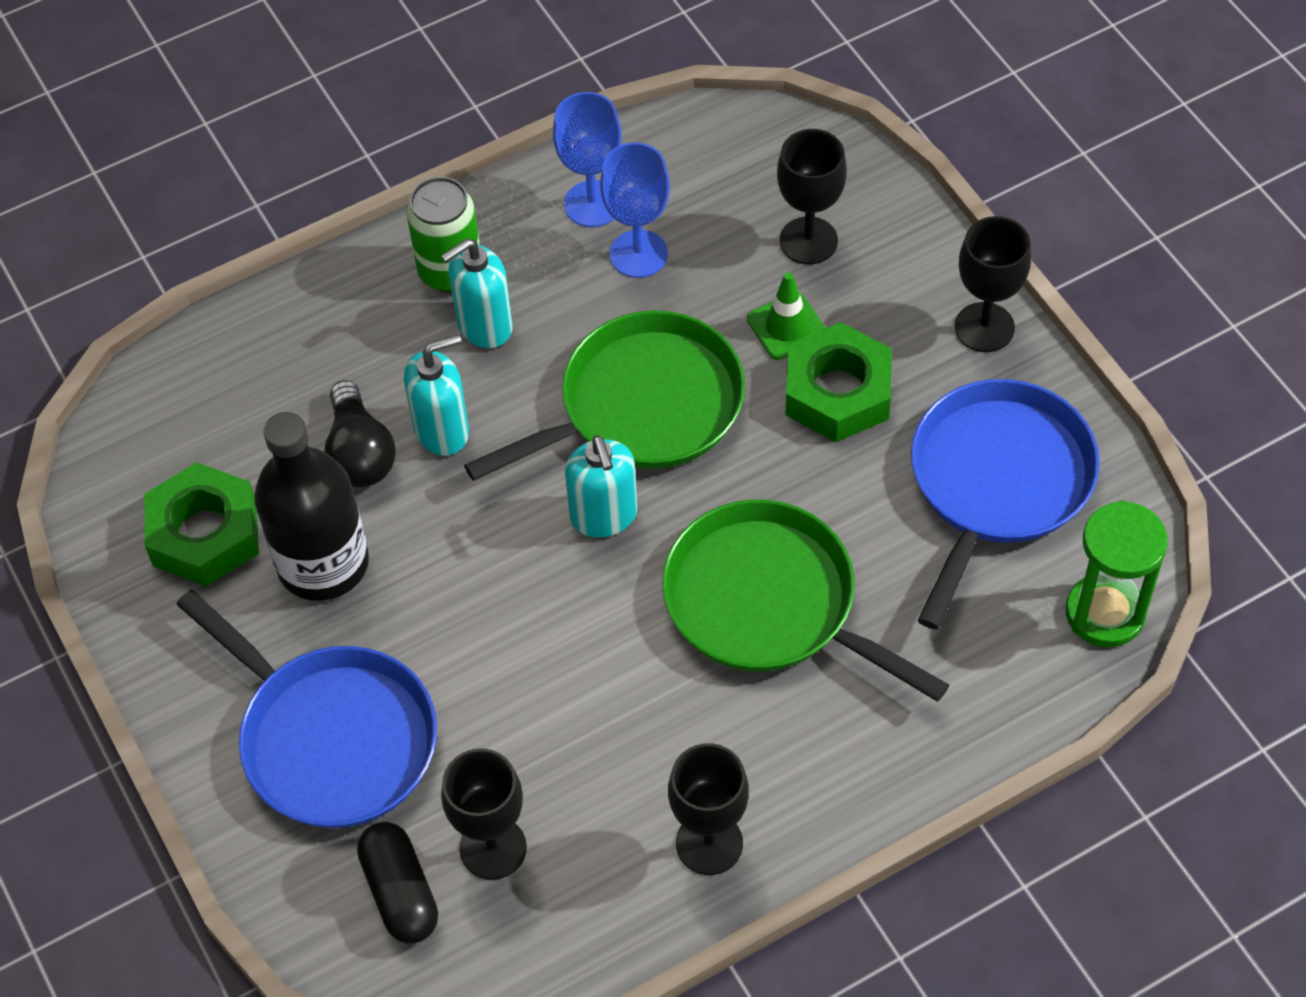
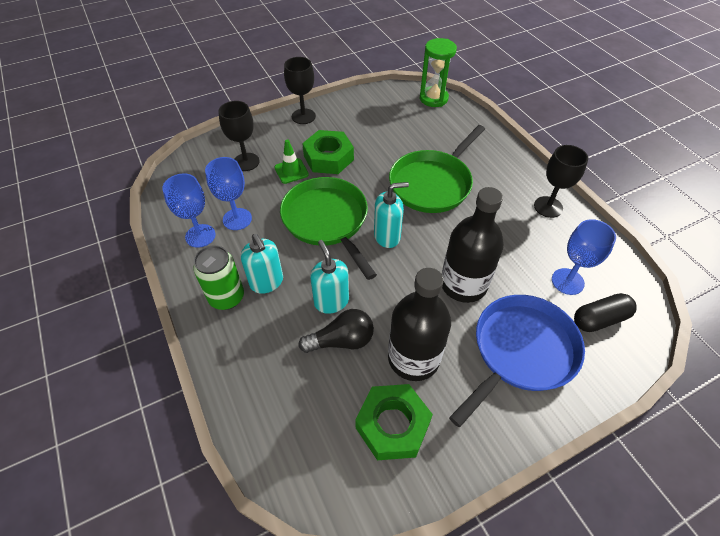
camera: 90 degrees left, 5 degrees down
black goblet [441,748,527,880] -> blue goblet [552,219,616,295]
blue pan [911,379,1100,630] -> none
none -> black bottle [442,187,504,303]

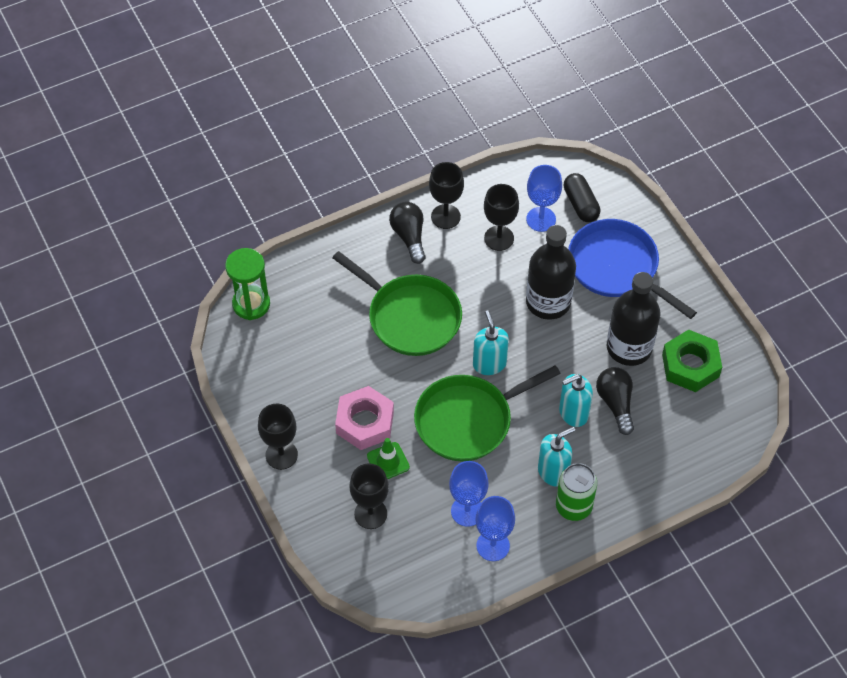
camera: 90 degrees left, 5 degrees up
green nut [302,130,354,174] -> pink nut [335,386,394,450]
none -> black light bulb [389,202,426,264]
none -> black goblet [484,184,519,251]

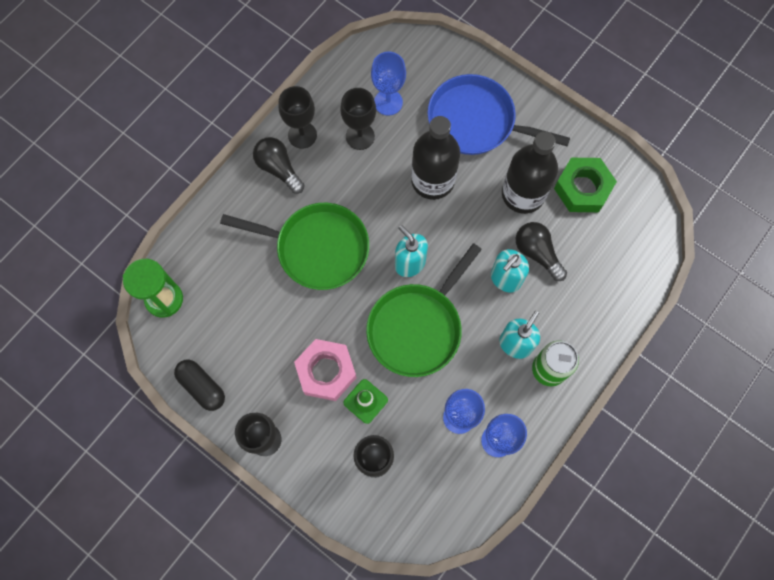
camera: 25 degrees left, 15 degrees up
black capsule [564,173,600,222] -> black capsule moved to [174,360,225,411]

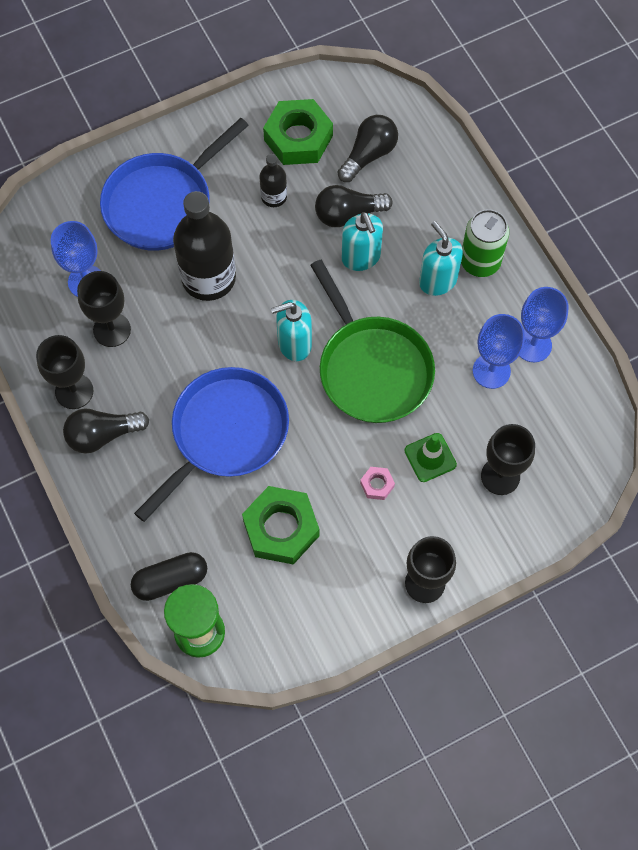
camera: 65 degrees left, 5 degrees down
black capsule [174,360,225,411] -> black capsule moved to [131,552,207,601]
green pan [220,203,369,290] -> blue pan [134,367,289,522]
pink nut [294,339,356,401] -> pink nut [360,467,395,500], size x0.45
black bottle [502,131,558,214] -> black bottle [259,154,287,207], size x0.49
none -> green nut [242,486,319,565]
none -> black light bulb [337,115,398,182]

